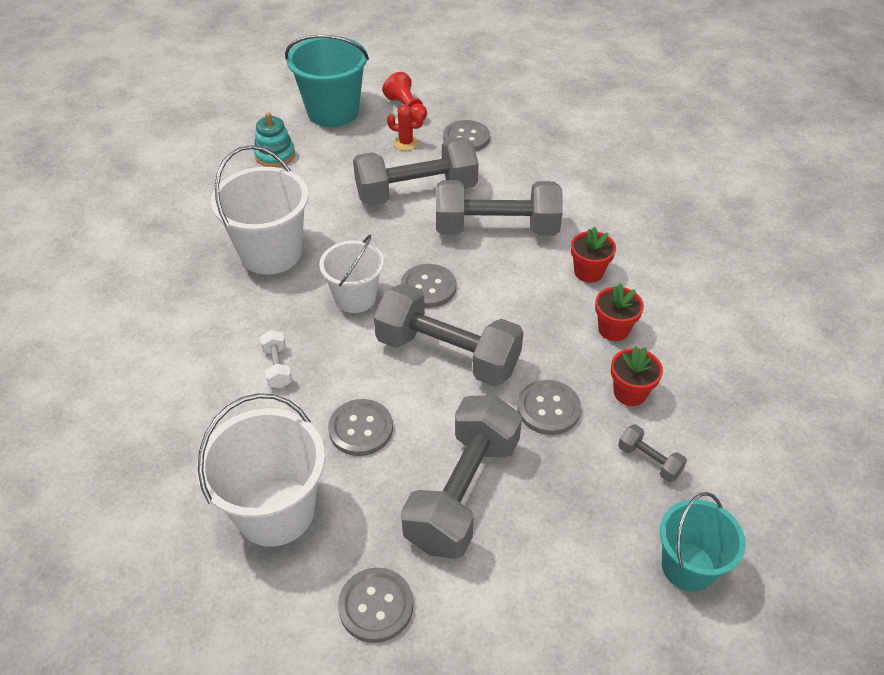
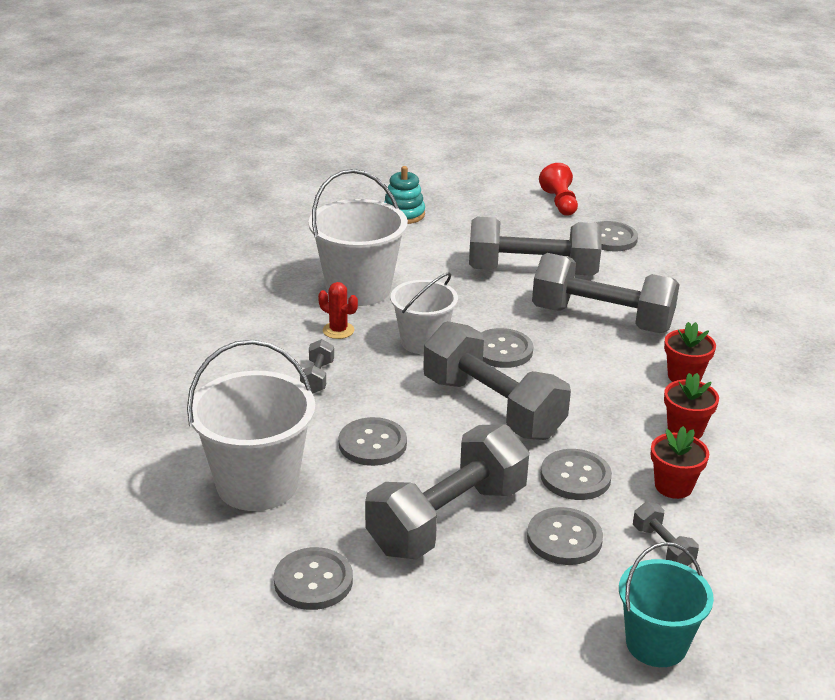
camera: 20 degrees right, 15 degrees down
white dumbbell [260,330,292,388] -> grey dumbbell [300,339,334,394]
turquoise bucket [285,34,369,127] -> none
red cactus [387,105,424,150] -> red cactus moved to [318,282,358,339]
none -> grey button [527,507,603,565]

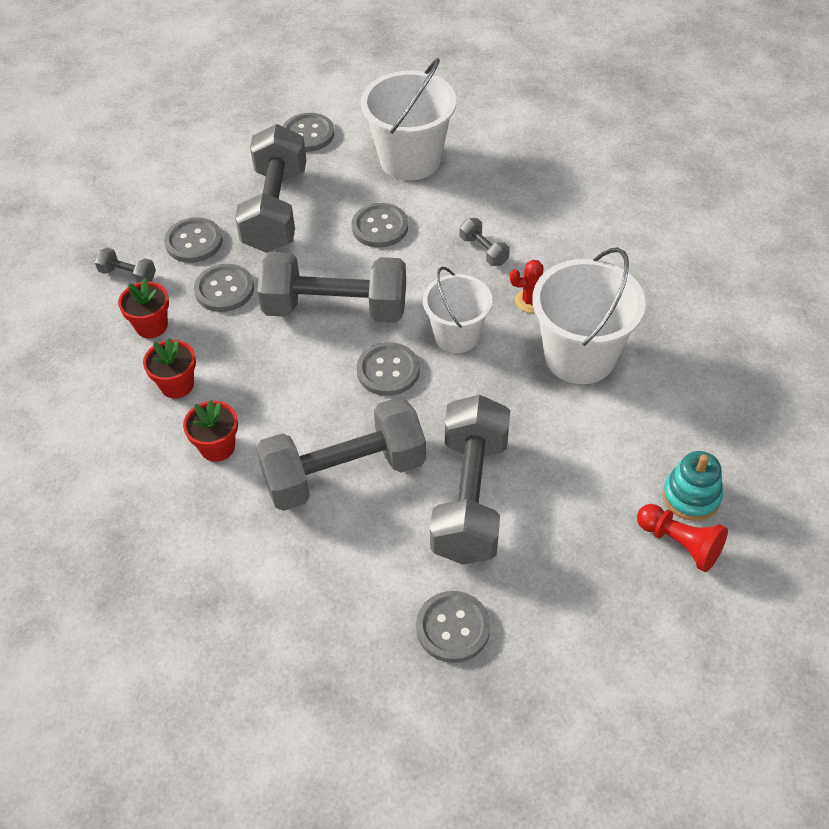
camera: 140 degrees right, 20 degrees up
grey dumbbell [469,217,602,276] -> grey dumbbell turned 45 degrees counterclockwise [430,395,510,565]
red pawn [539,163,578,216] -> red pawn moved to [637,504,728,572]
turquoise bucket [619,542,714,667] -> none

